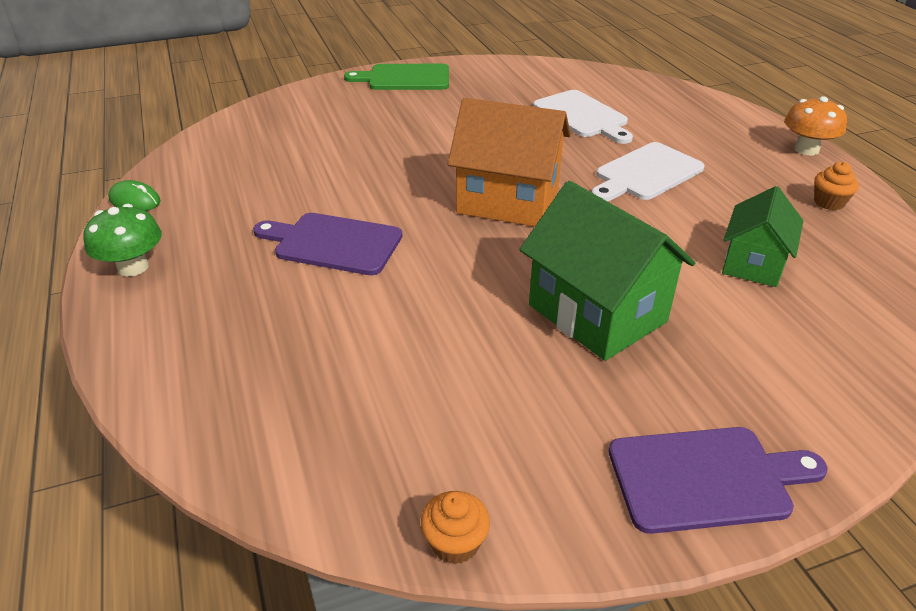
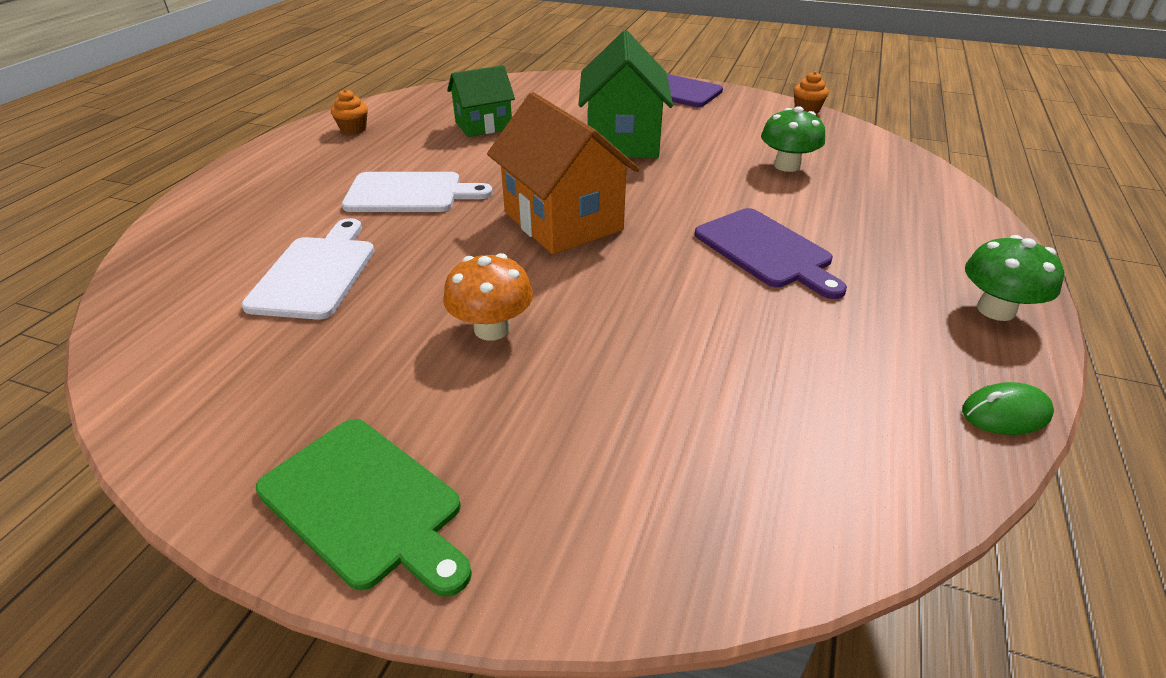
camera: 140 degrees left, 0 degrees up
green mouse [108,180,161,211] -> green mouse turned 75 degrees counterclockwise [962,382,1054,435]
orange mushroom [785,96,847,155] -> orange mushroom moved to [443,253,533,341]
none -> green mushroom [761,106,825,172]

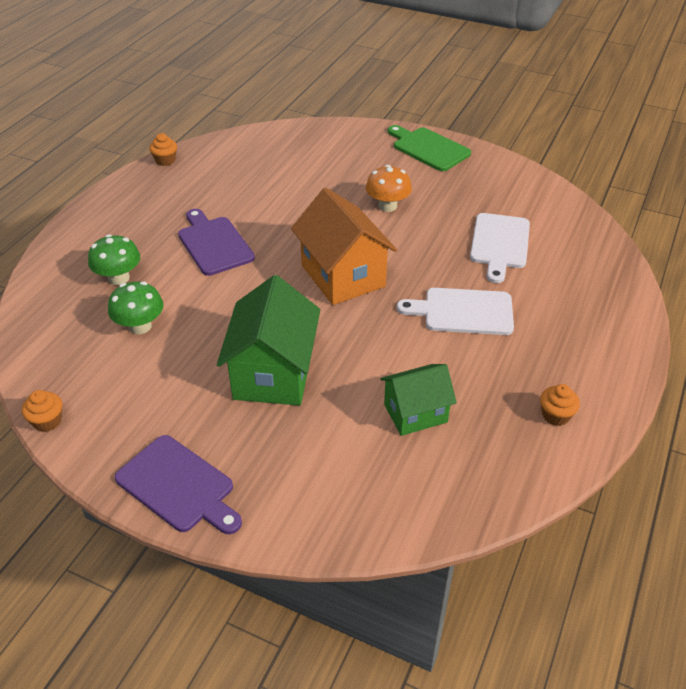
camera: 175 degrees left, 5 degrees up
green mouse [962,382,1054,435] -> orange cupcake [149,133,177,166]
green mushroom [965,235,1064,321] -> green mushroom moved to [88,234,140,285]

